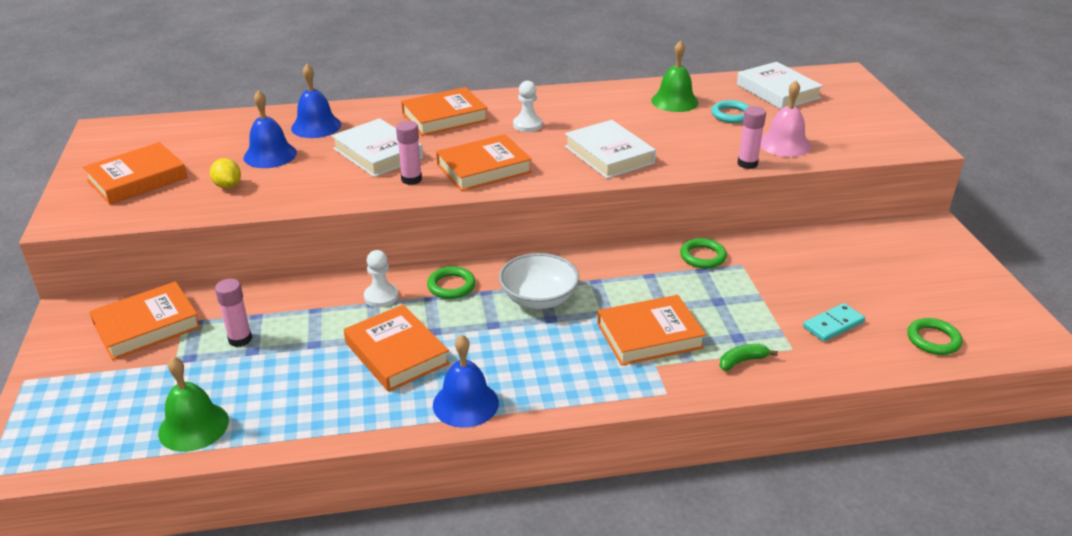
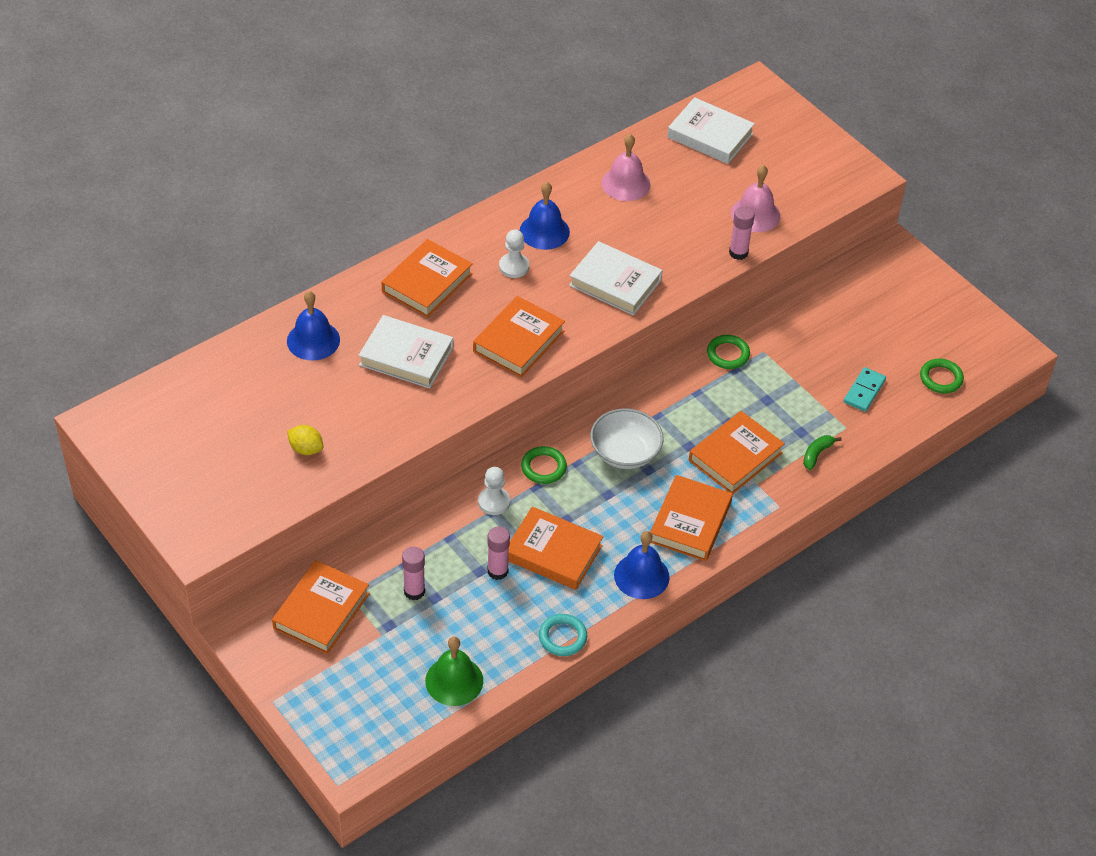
camera: 30 degrees left, 15 degrees up
orange book [83,142,188,205] -> orange book moved to [650,475,733,561]
blue bell [244,90,297,168] -> blue bell moved to [520,182,570,250]
pink glue stick [396,121,422,185] -> pink glue stick moved to [487,526,510,580]
green bell [651,41,699,112] -> pink bell [601,134,650,201]
turquoise ring [711,100,750,123] -> turquoise ring moved to [539,614,587,656]

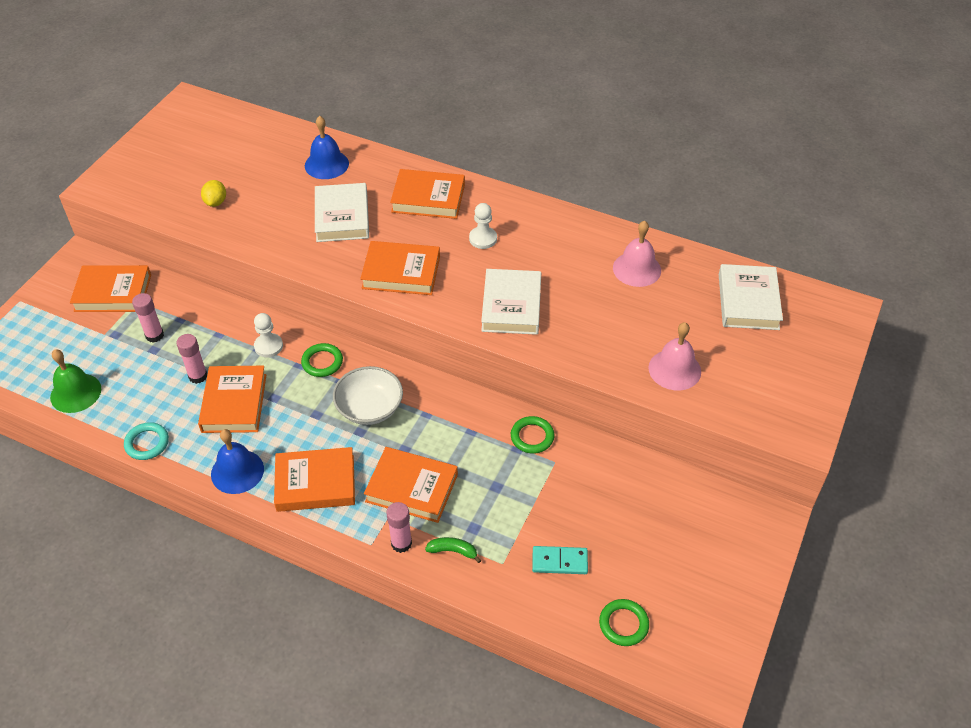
camera: 65 degrees right, 0 degrees up
blue bell [520,182,570,250] -> none
pink glue stick [729,206,755,260] -> pink glue stick moved to [386,502,412,553]

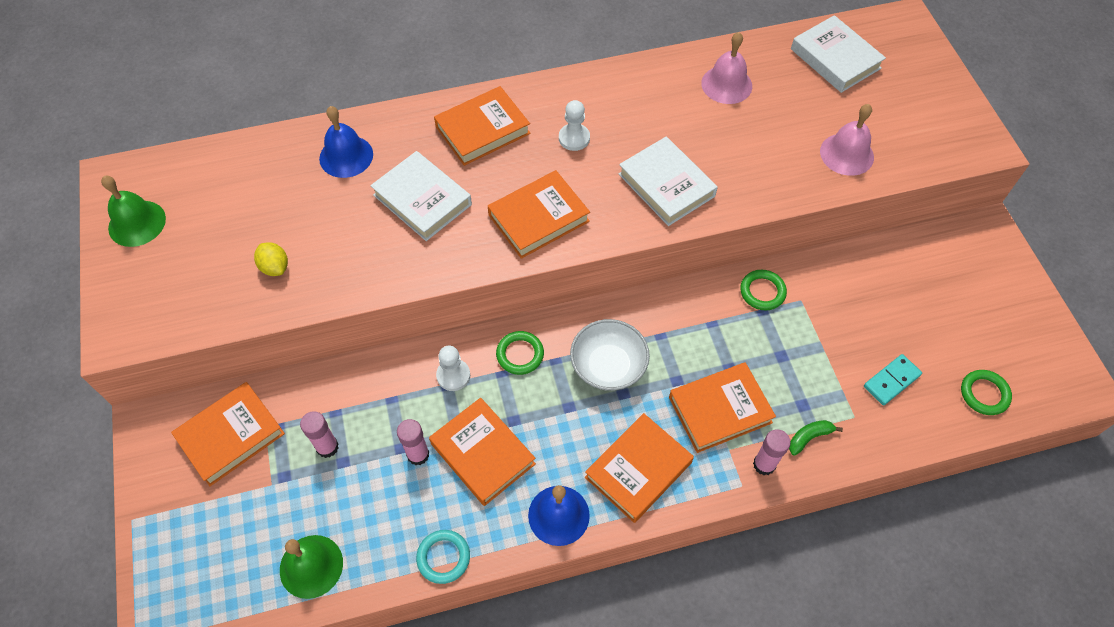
camera: 40 degrees left, 10 degrees up
none -> green bell [101,176,166,247]

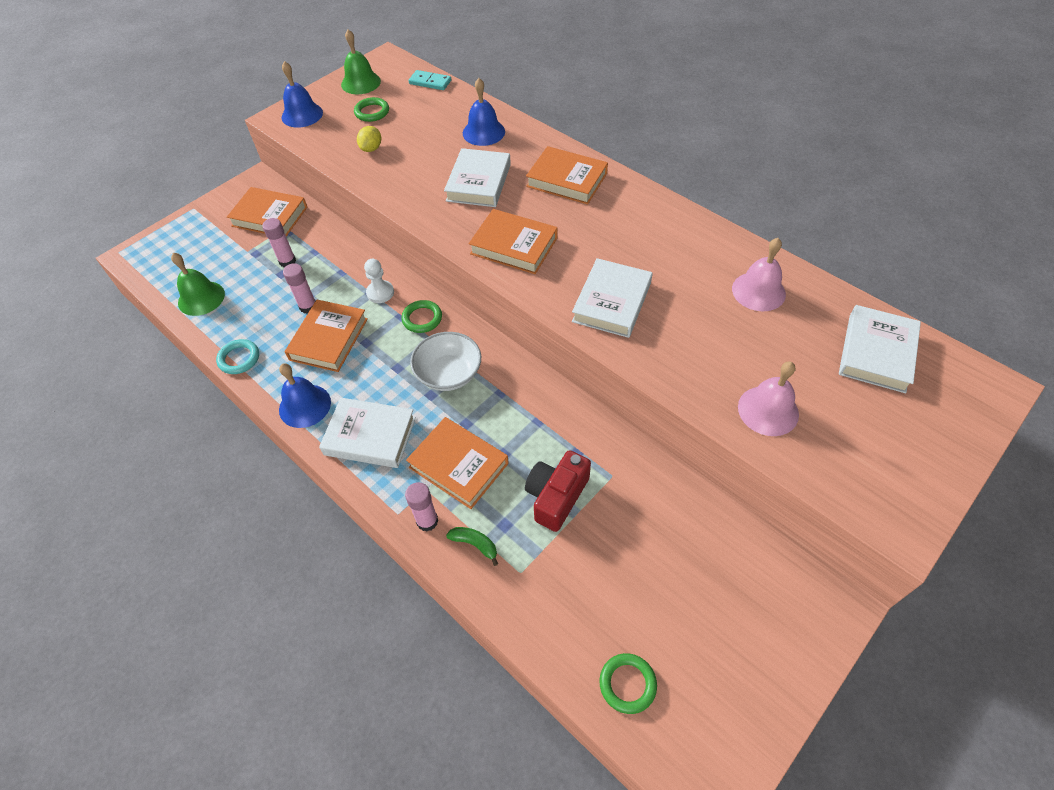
camera: 60 degrees right, 5 degrees down
white pawn [559,100,590,151] -> none
orange book [585,413,694,523] -> white book [319,398,416,468]
green ring [740,270,787,310] -> green ring moved to [354,97,389,122]
turquoise domino [864,354,922,405] -> turquoise domino moved to [409,70,451,90]
none -> blue bell [282,61,323,128]
none -> red camera [525,450,591,532]

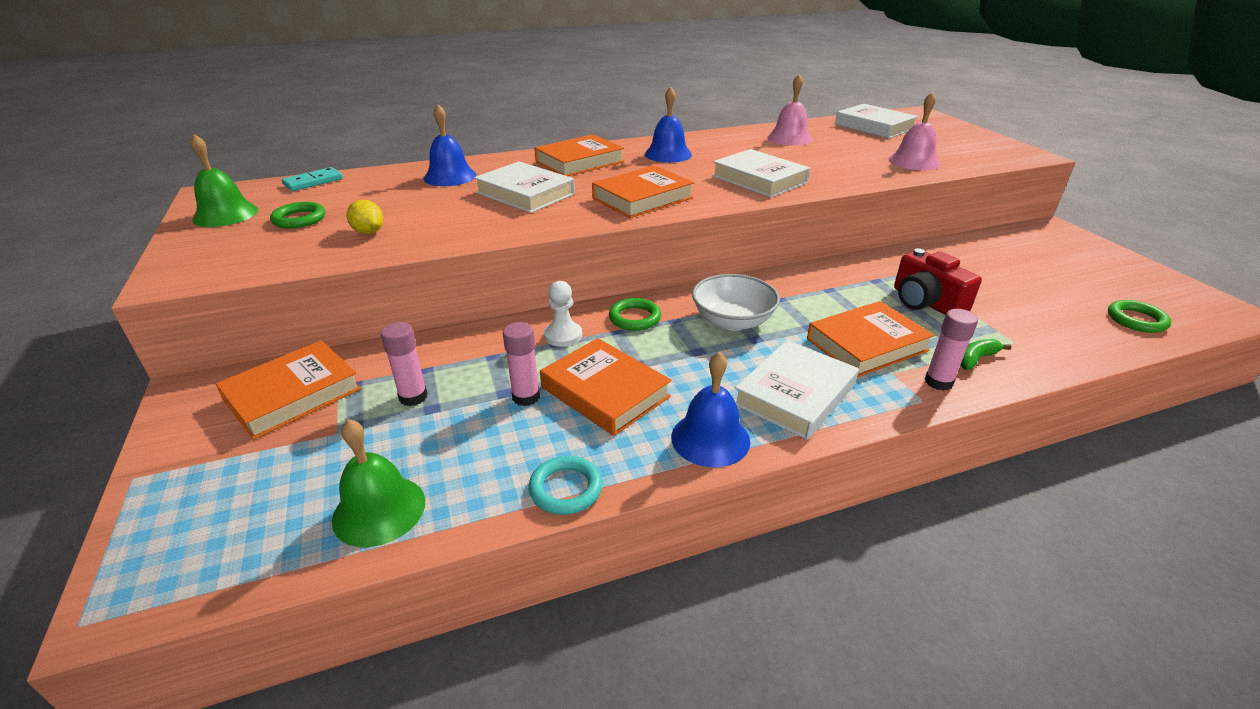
camera: 65 degrees left, 20 degrees down
blue bell [282,61,323,128] -> blue bell moved to [645,86,692,163]

